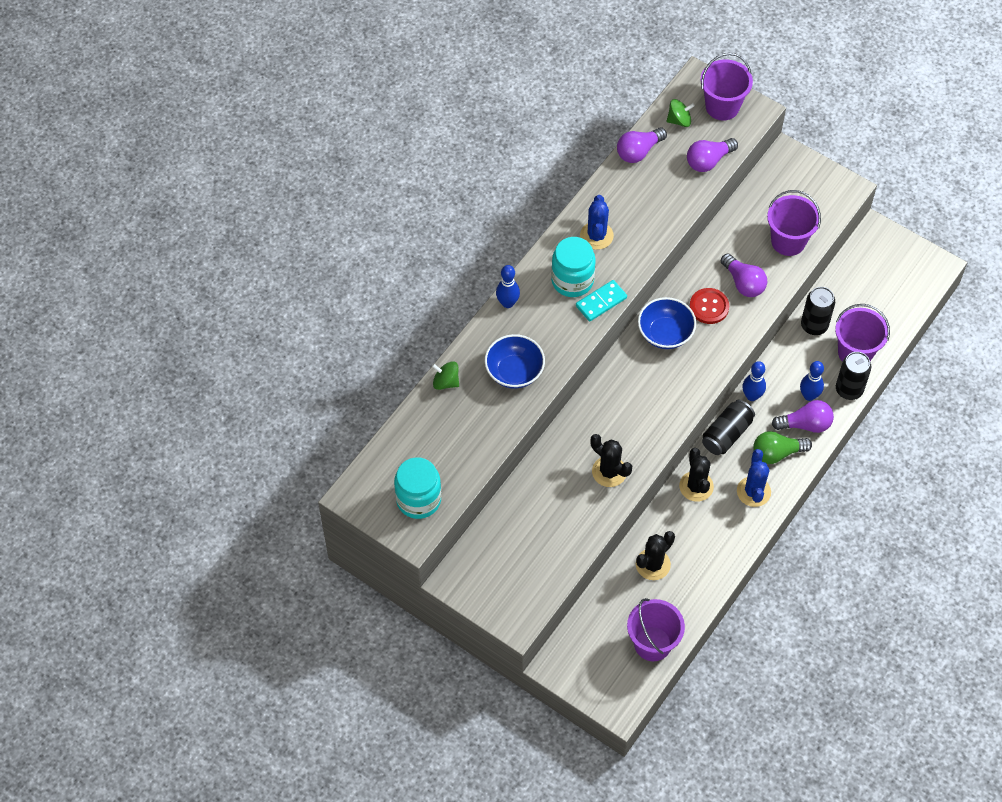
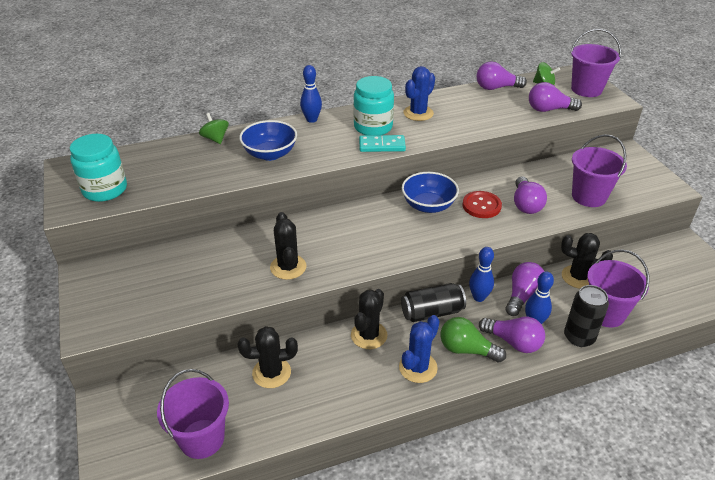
camera: 35 degrees right, 20 degrees down
black can [801,287,835,335] -> black cactus [561,233,613,289]
none -> purple light bulb [505,262,545,316]

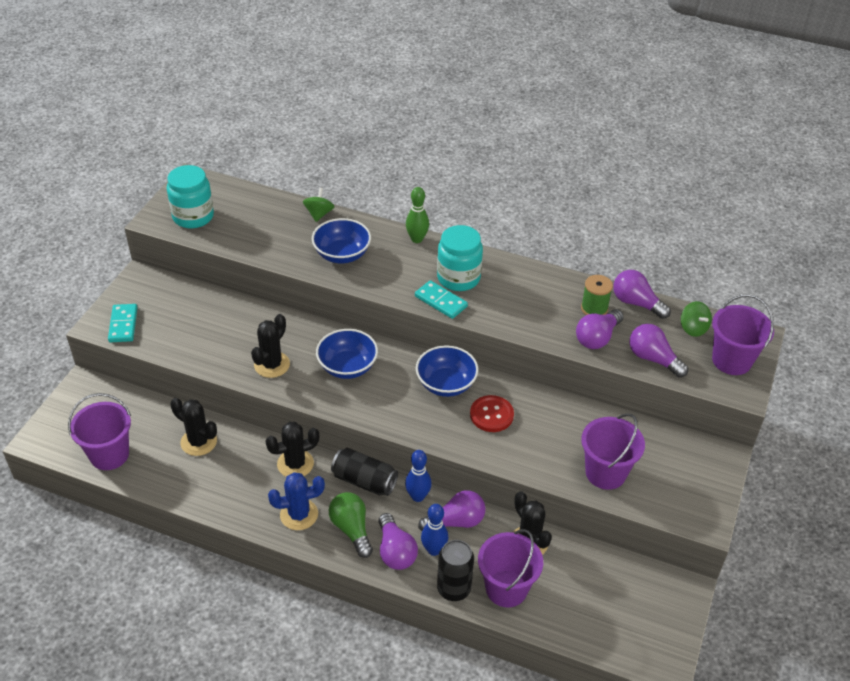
camera: 40 degrees right, 5 degrees up
blue bowling pin [300,65,322,123] -> green bowling pin [406,187,429,243]
blue cactus [403,66,435,121] -> none
purple light bulb [514,176,547,214] -> purple light bulb moved to [576,309,624,349]
none -> turquoise domino [108,304,138,342]
none -> blue bowl [316,329,378,379]
none -> green spool [581,275,613,315]

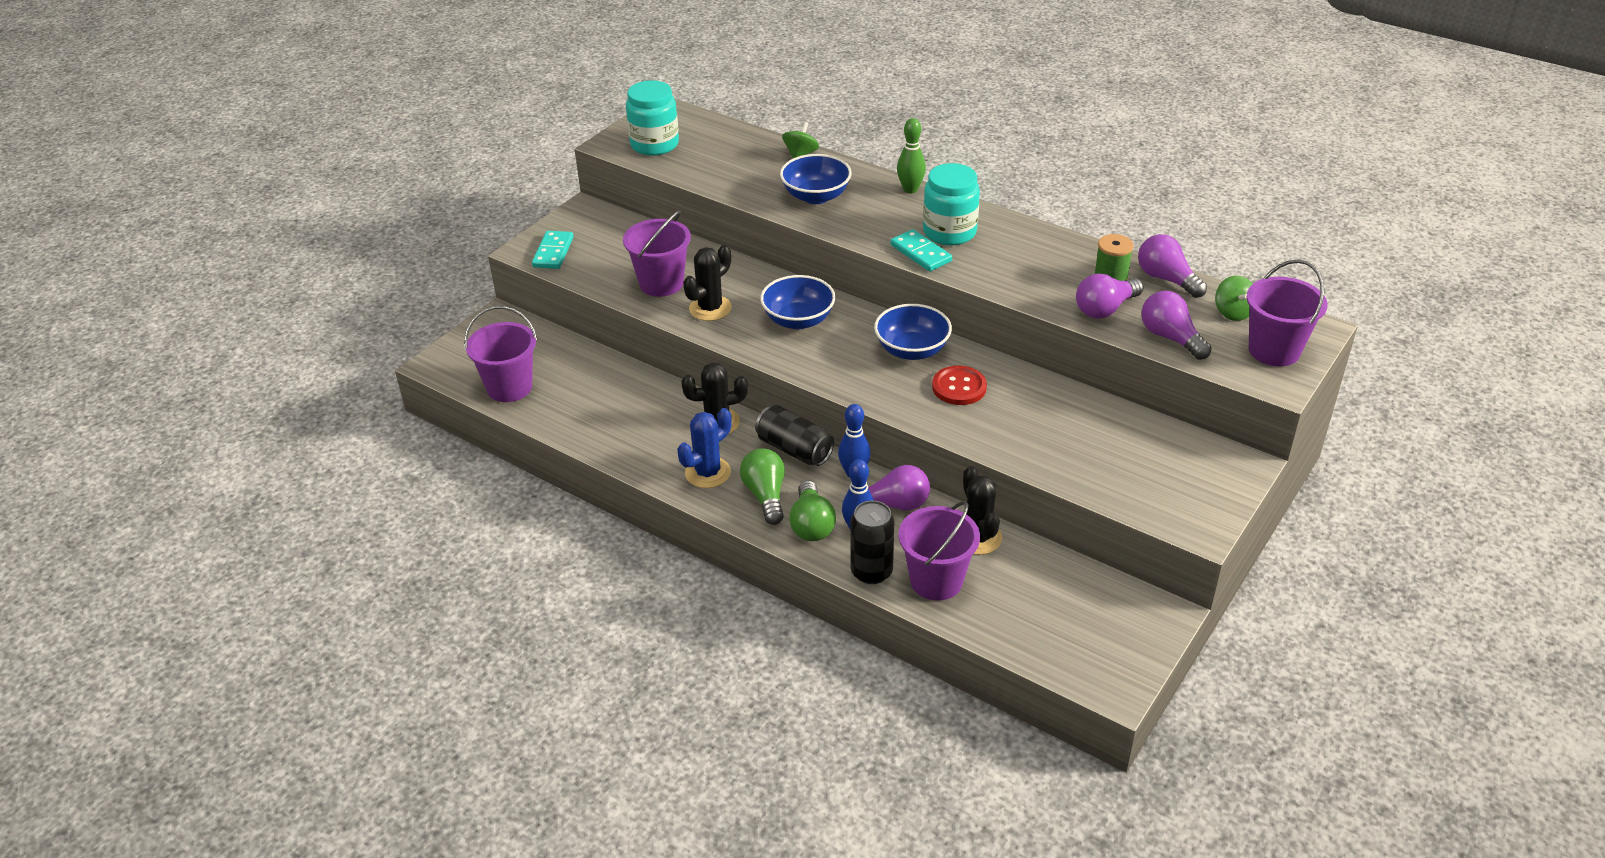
camera: 15 degrees right, 5 degrees down
black cactus [170,398,217,456] -> none
blue cactus [268,472,325,530] -> blue cactus turned 45 degrees counterclockwise [677,408,732,488]
purple light bulb [378,513,418,570] -> green light bulb [789,480,836,541]
purple bucket [581,413,645,490] -> purple bucket moved to [623,210,691,297]

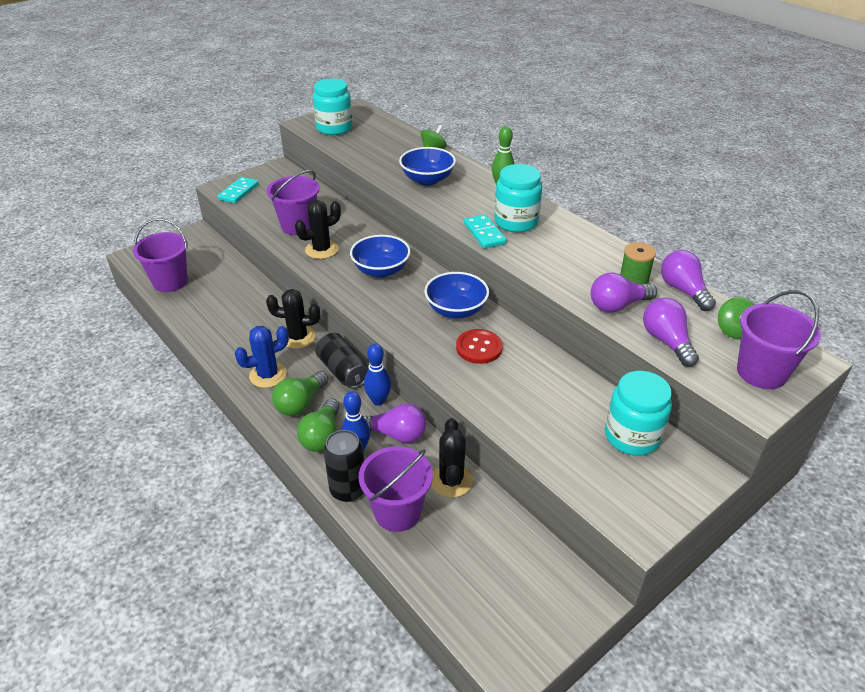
camera: 15 degrees right, 0 degrees up
green light bulb [740,448,785,525] -> green light bulb turned 150 degrees counterclockwise [272,371,328,416]
none -> turquoise jar [605,371,672,456]

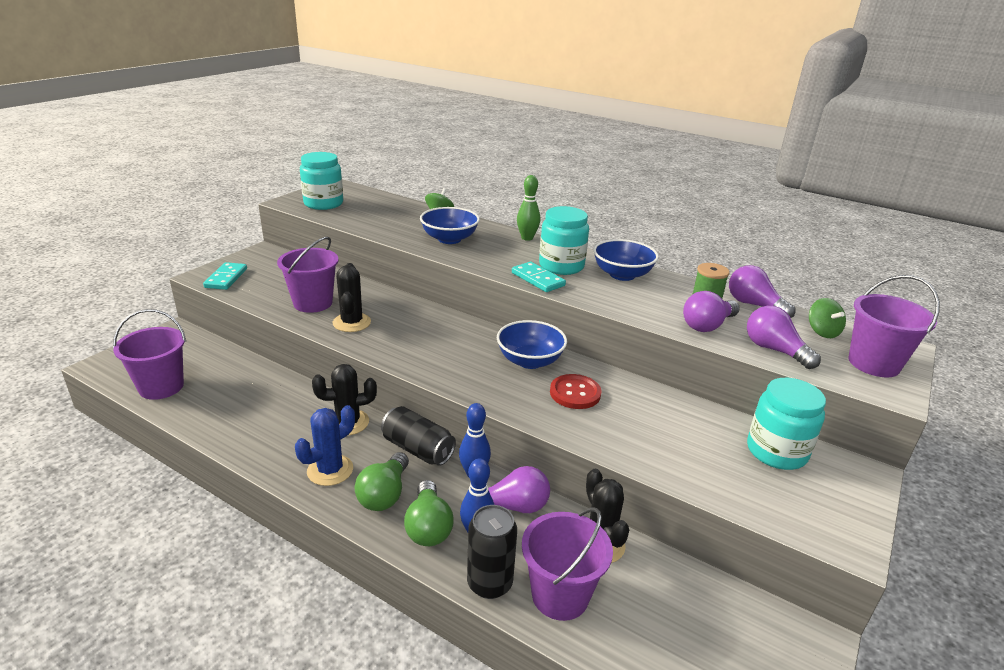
camera: 20 degrees left, 10 degrees down
black cactus [295,200,341,259] -> black cactus turned 45 degrees counterclockwise [333,263,371,332]
blue bowl [350,235,411,278] -> blue bowl moved to [593,239,659,281]

